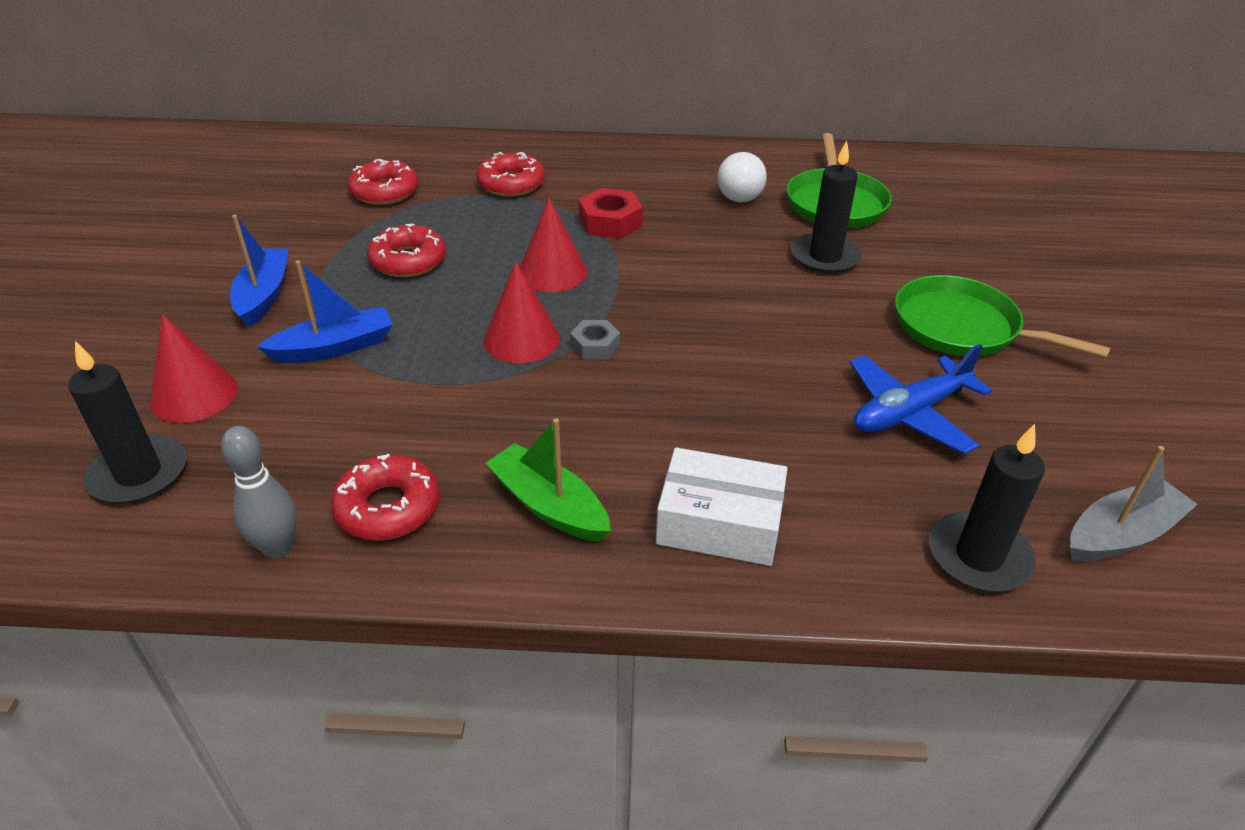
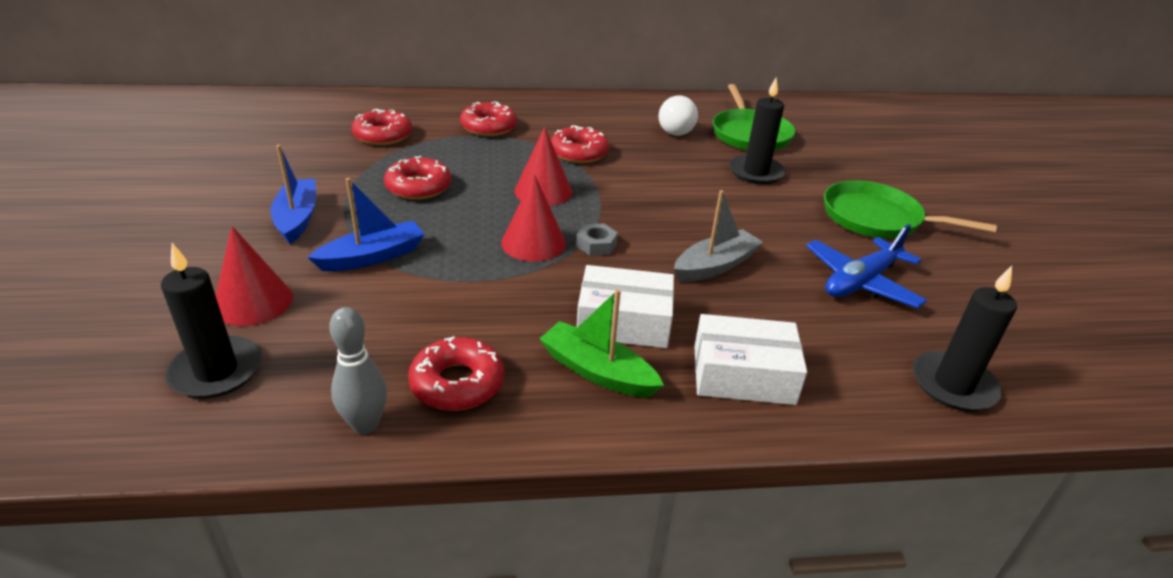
camera: 10 degrees left, 5 degrees down
red nut [579,188,643,239] -> red donut [551,125,609,163]
grey boat [1070,446,1198,561] -> grey boat moved to [674,190,763,282]
none -> white box [577,265,674,348]

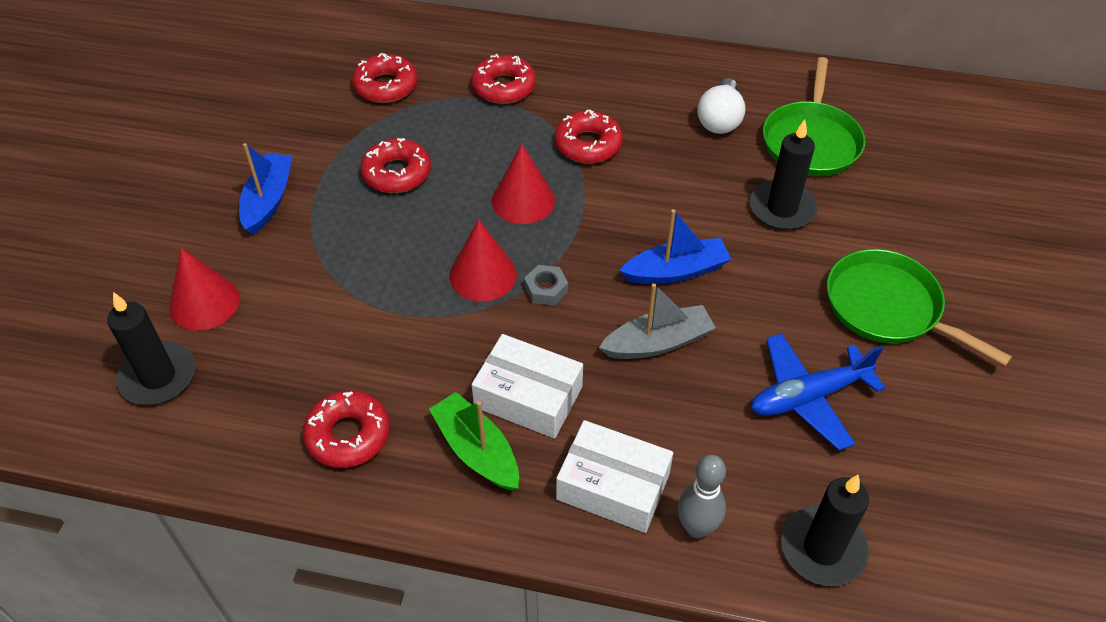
camera: 20 degrees right, 15 degrees up
blue boat [307,178,425,272] -> blue boat moved to [619,209,731,284]
grey bowling pin [329,307,387,434] -> grey bowling pin moved to [678,455,726,538]

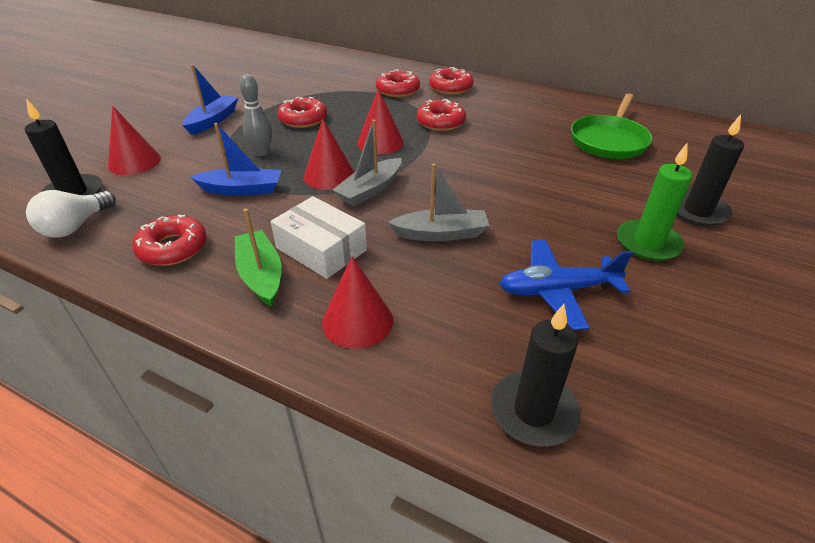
camera: 15 degrees right, 10 degrees down
red donut [352,53,417,103] -> red donut moved to [429,67,473,95]
grey nut [524,265,568,306] -> grey boat [333,119,402,206]
white box [556,420,673,533] -> red cone [322,256,393,349]
blue boat [619,209,731,284] -> blue boat moved to [190,123,281,196]
grey bowling pin [678,455,726,538] -> grey bowling pin moved to [239,74,272,156]
white light bulb [697,78,746,134] -> white light bulb moved to [26,190,116,237]
black candle [750,119,818,230] -> black candle moved to [677,114,744,227]
green pan [827,249,1012,366] -> green candle [617,144,693,261]

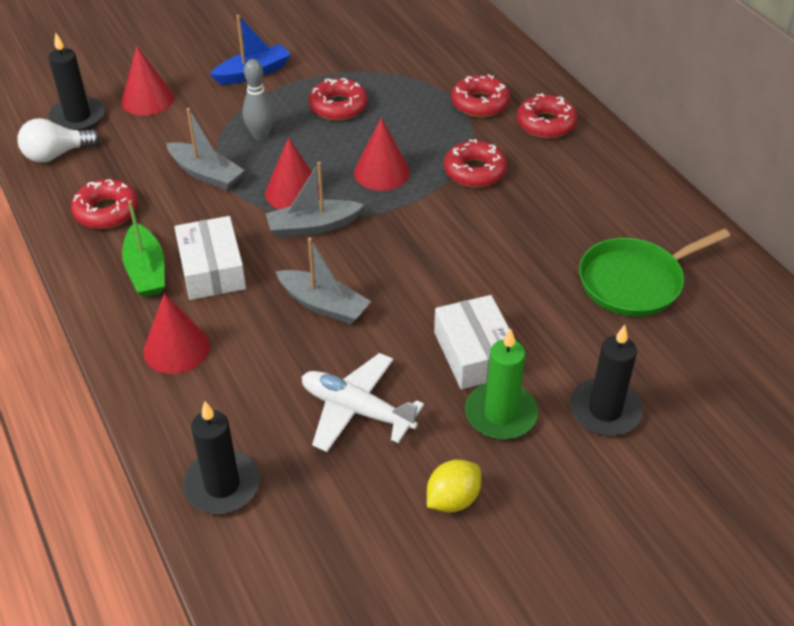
camera: 35 degrees right, 5 degrees up
blue boat [190,123,281,196] -> grey boat [166,108,245,190]
green boat [235,209,282,307] -> green boat turned 150 degrees clockwise [122,200,165,297]
blue plane [500,240,633,331] -> white plane [302,353,424,452]
none -> yellow lemon [427,460,481,513]
none -> white box [434,295,516,389]

